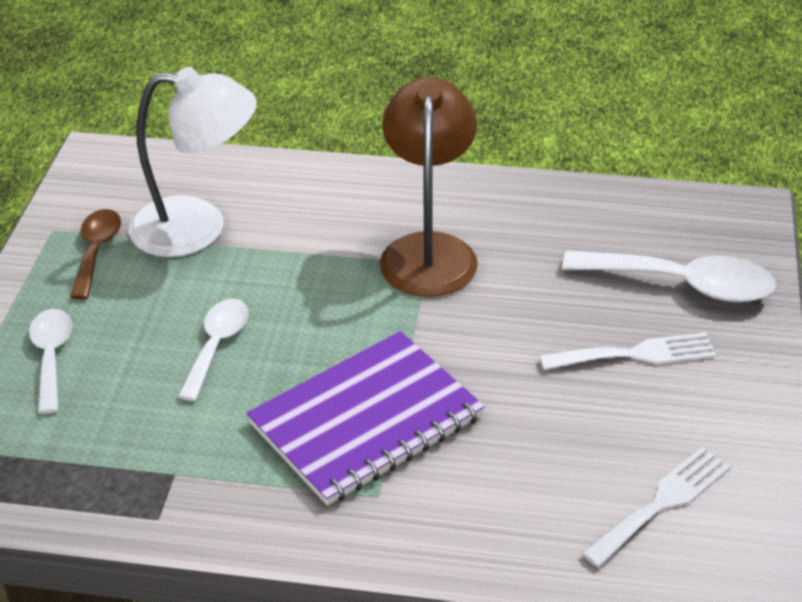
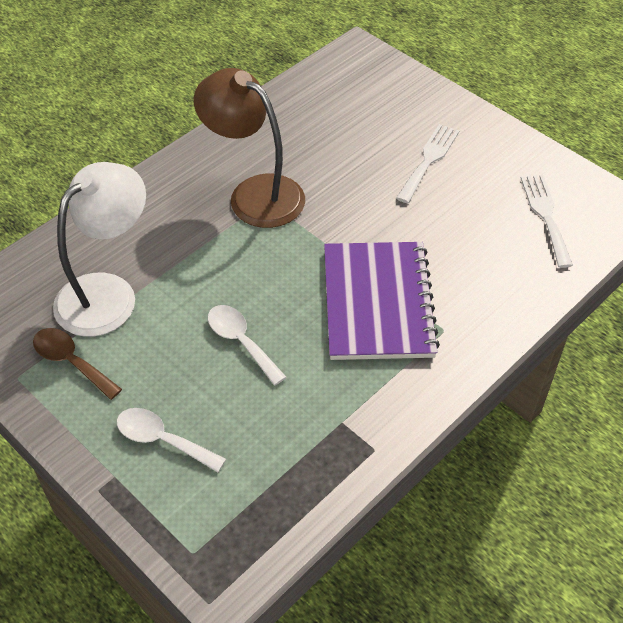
camera: 55 degrees left, 10 degrees up
white spoon [562,250,776,303] -> none

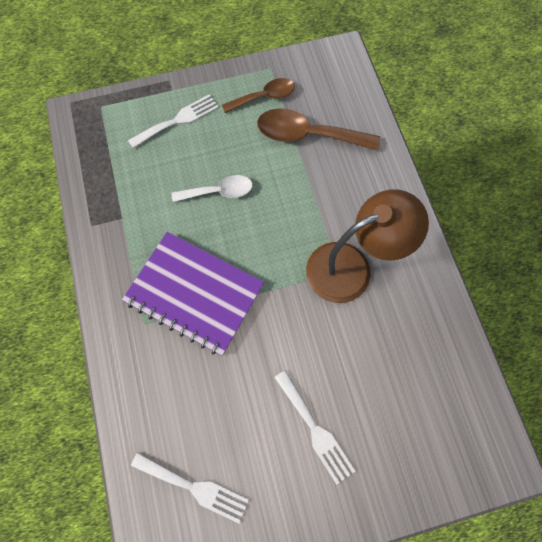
camera: 120 degrees right, 20 degrees up
white lamp [53,162,146,337] -> brown spoon [257,108,380,151]
white spoon [117,408,226,472] -> white fork [128,94,219,149]

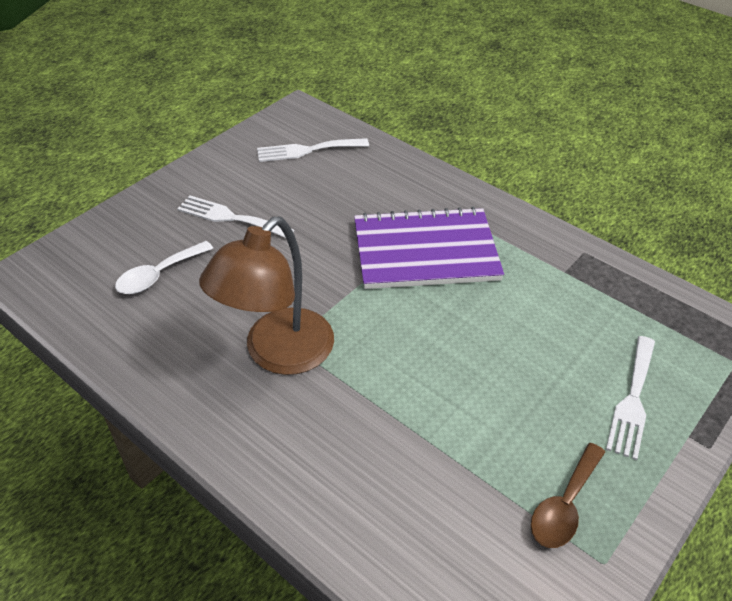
camera: 145 degrees right, 25 degrees down
white spoon [172,175,253,202] -> white spoon moved to [115,241,213,294]
brown spoon [257,108,380,151] -> none

